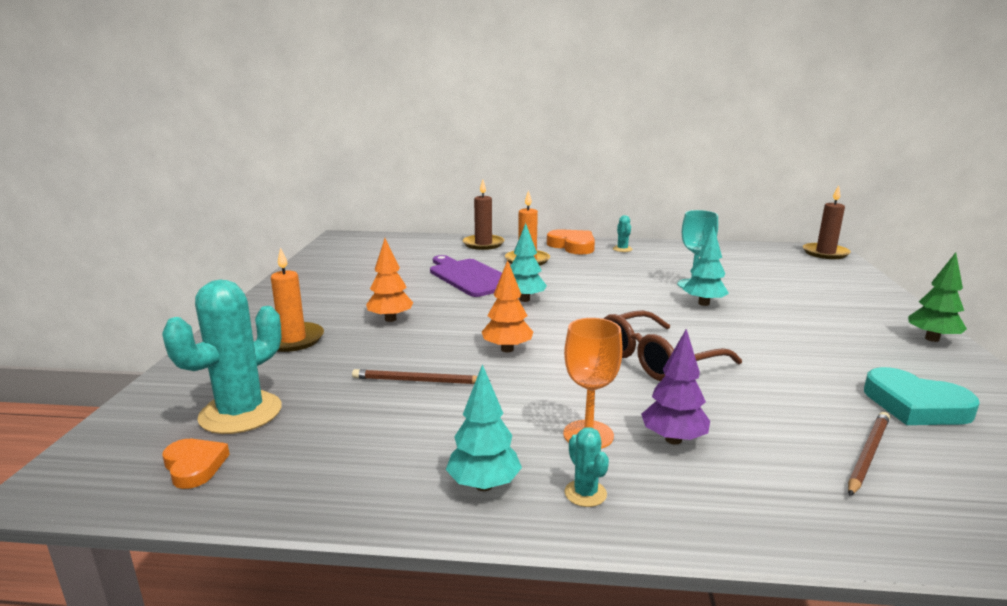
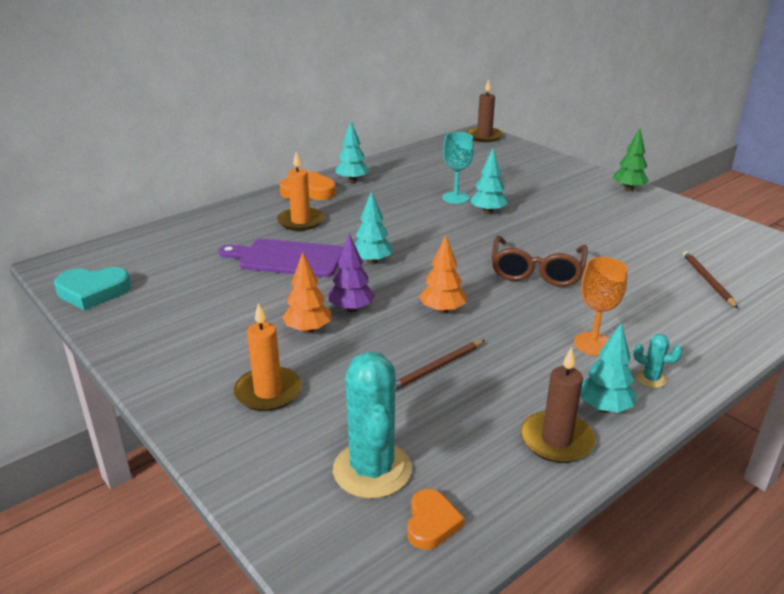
camera: 45 degrees left, 10 degrees up
orange heart [162,439,230,489] -> orange heart turned 90 degrees clockwise [407,489,465,550]
brown candle [463,179,504,250] -> brown candle moved to [521,347,595,463]
turquoise cactus [613,215,632,252] -> turquoise tree [336,121,370,183]
purple tree [641,329,710,444] -> purple tree moved to [329,233,375,312]
turquoise heart [864,367,980,425] -> turquoise heart moved to [54,267,131,311]

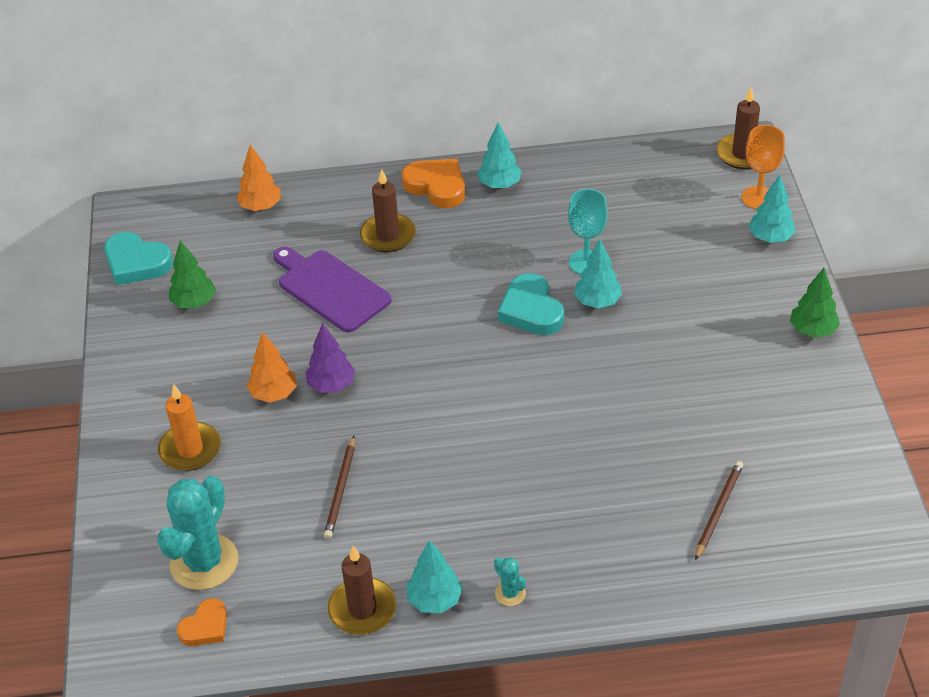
camera: 35 degrees right, 15 degrees up
orange candle [277,152,324,231] -> brown candle [360,169,416,252]
turquoise tree [355,191,393,264] -> turquoise tree moved to [749,174,795,243]
brown pencil [395,340,485,390] -> brown pencil turned 75 degrees counterclockwise [324,436,355,539]
orange tree [419,235,466,314] -> orange tree moved to [237,145,281,211]
brown glasses [492,236,588,287] -> none
orange goblet [574,257,628,356] -> orange goblet moved to [742,125,785,209]
none -> green tree [169,241,216,308]
none -> turquoise heart [498,273,564,335]

